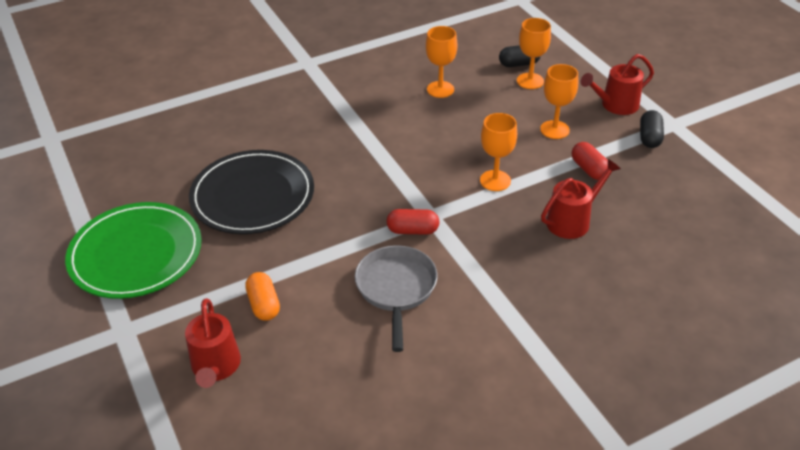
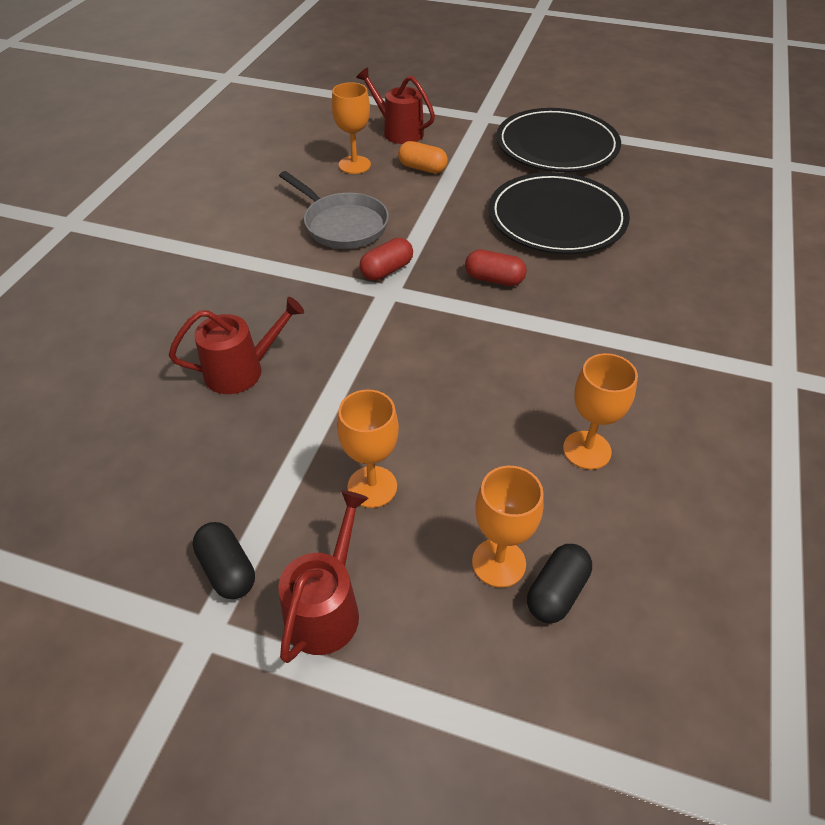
camera: 135 degrees right, 5 degrees up
green plate [65,202,202,299] -> black plate [496,108,621,172]
orange goblet [480,113,517,191] -> orange goblet moved to [332,82,371,174]
red watering can [541,159,621,239] -> red watering can turned 120 degrees counterclockwise [169,297,304,394]
red capsule [572,142,608,180] -> red capsule moved to [465,249,527,286]

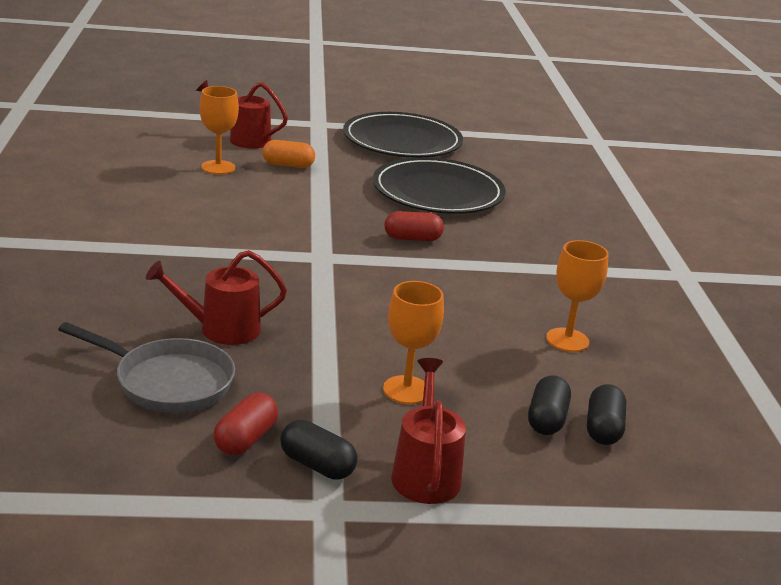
camera: 25 degrees left, 20 degrees down
red watering can [169,297,304,394] -> red watering can turned 150 degrees counterclockwise [146,250,287,345]
grey pan [279,171,389,249] -> grey pan moved to [58,322,235,413]
red capsule [359,238,413,281] -> red capsule moved to [213,393,278,455]
orange goblet [472,466,544,588] -> black capsule [528,375,571,435]

